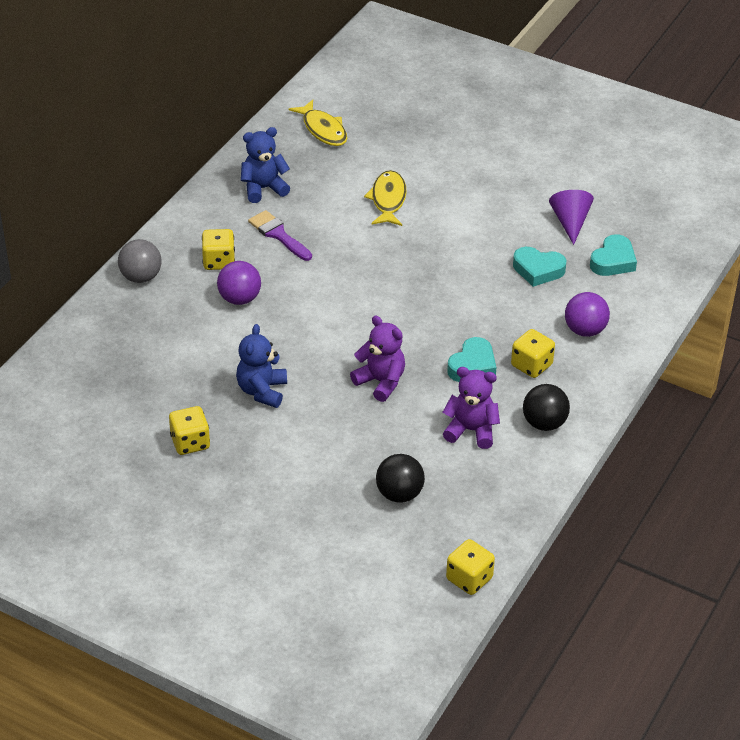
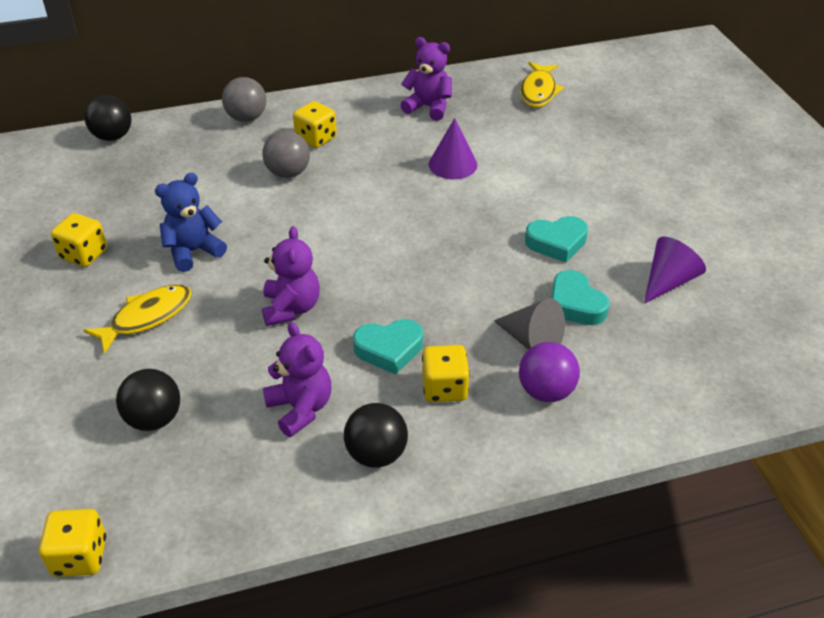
camera: 45 degrees right, 0 degrees up
purple ball [217,261,261,305] -> grey ball [262,130,310,178]
blue teddy bear [241,127,290,203] -> purple teddy bear [401,37,452,121]
purple brush [248,210,312,261] -> none
yellow fish [364,170,407,226] -> yellow fish moved to [83,285,192,354]
turquoise heart [590,234,637,276] -> turquoise heart moved to [525,216,588,263]
none -> black ball [84,95,132,141]
none -> purple cone [429,118,477,179]
none -> grey cone [494,298,565,350]

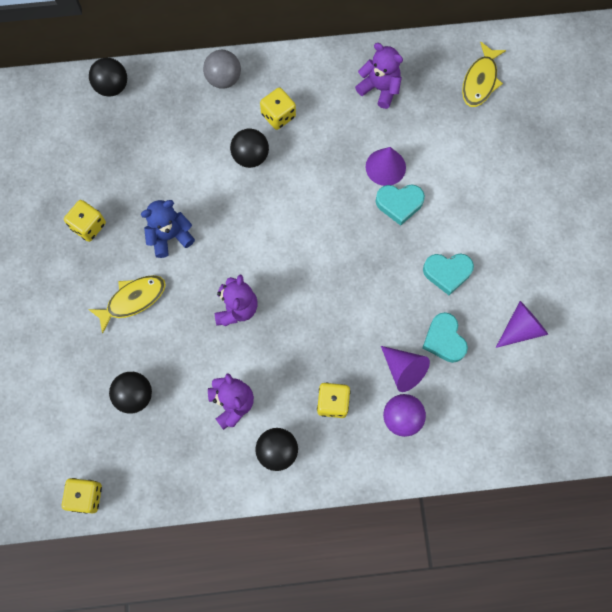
camera: 10 degrees right, 30 degrees up
grey ball [262,130,310,178] -> black ball [230,128,269,168]
turquoise heart [353,319,423,375] -> turquoise heart moved to [376,185,425,226]
grey cone [494,298,565,350] -> purple cone [381,346,430,392]

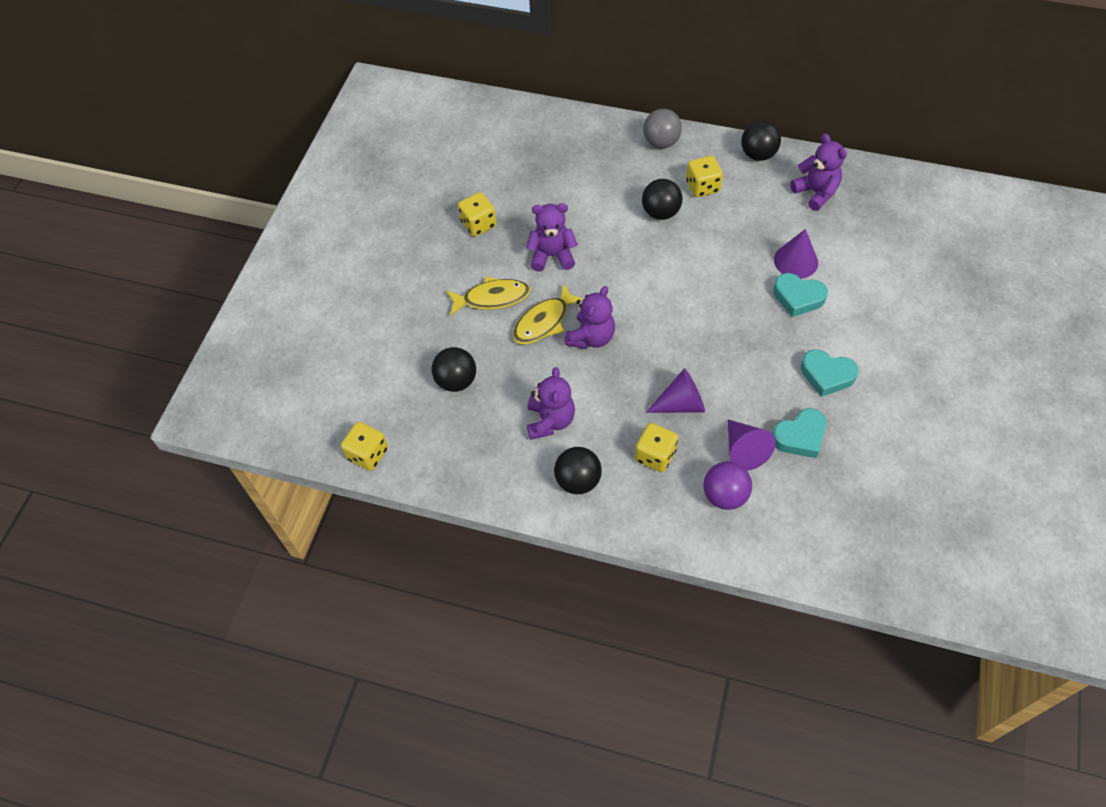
camera: 25 degrees right, 15 degrees down
black ball [89,58,127,97] -> black ball moved to [741,121,781,161]
blue teddy bear [141,200,195,258] -> purple teddy bear [526,203,578,272]
turquoise heart [422,312,468,363] -> turquoise heart turned 120 degrees counterclockwise [772,408,827,458]
yellow fish [462,42,506,107] -> yellow fish moved to [513,283,583,344]
purple cone [496,301,549,348] -> purple cone moved to [646,368,705,413]

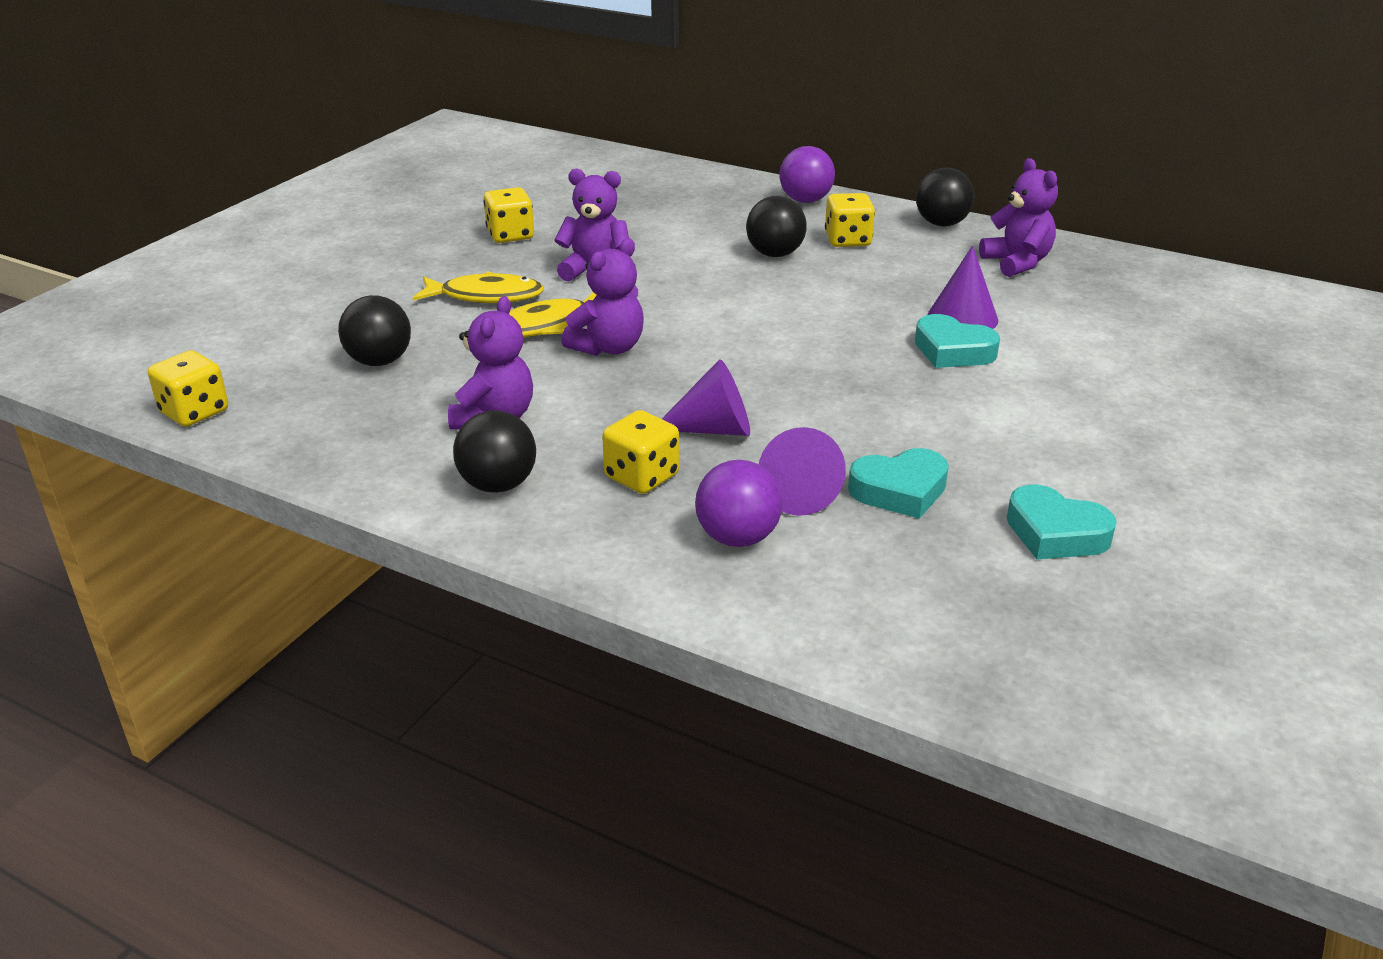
camera: 10 degrees right, 25 degrees down
grey ball [643,109,682,148] -> purple ball [779,146,835,203]
turquoise heart [801,349,859,397] -> turquoise heart moved to [1007,484,1117,559]

